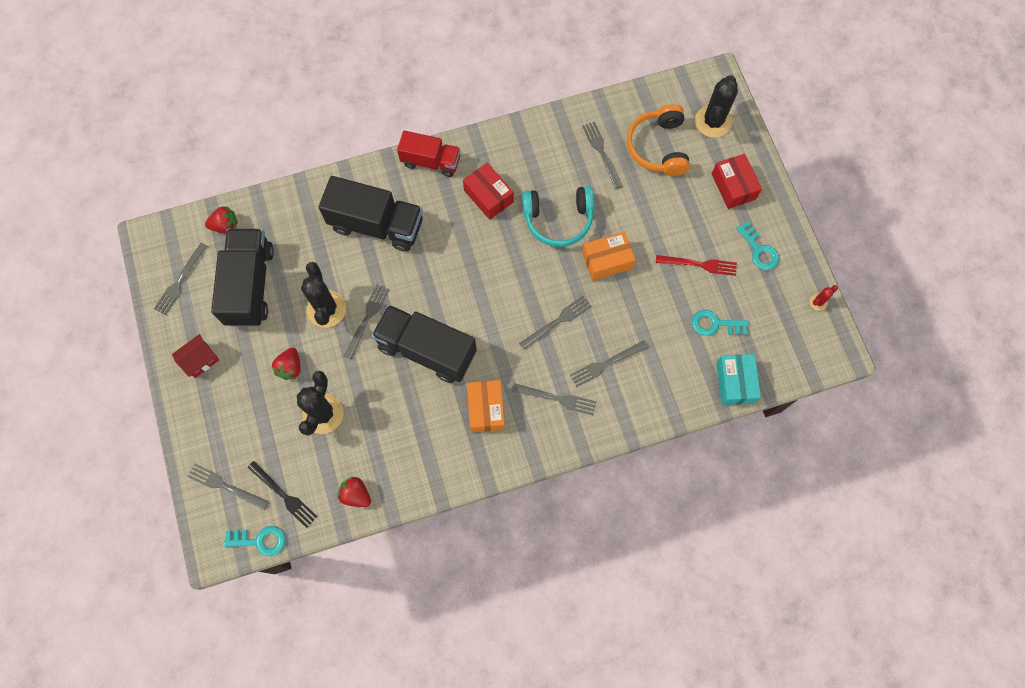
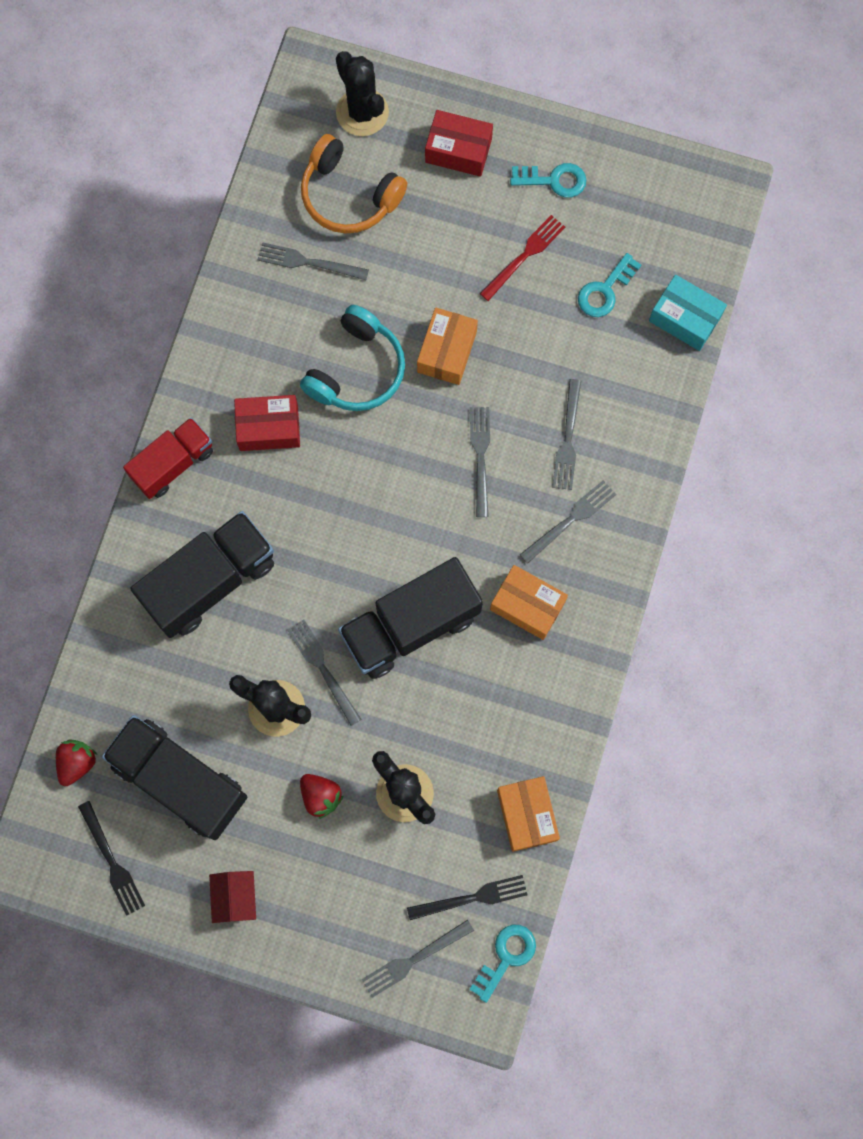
camera: 55 degrees left, 5 degrees up
grey fork [154,243,207,315] -> black fork [78,801,145,916]
red strawberry [337,477,371,507] -> orange box [497,776,560,852]
red cactus [809,285,838,311] -> none

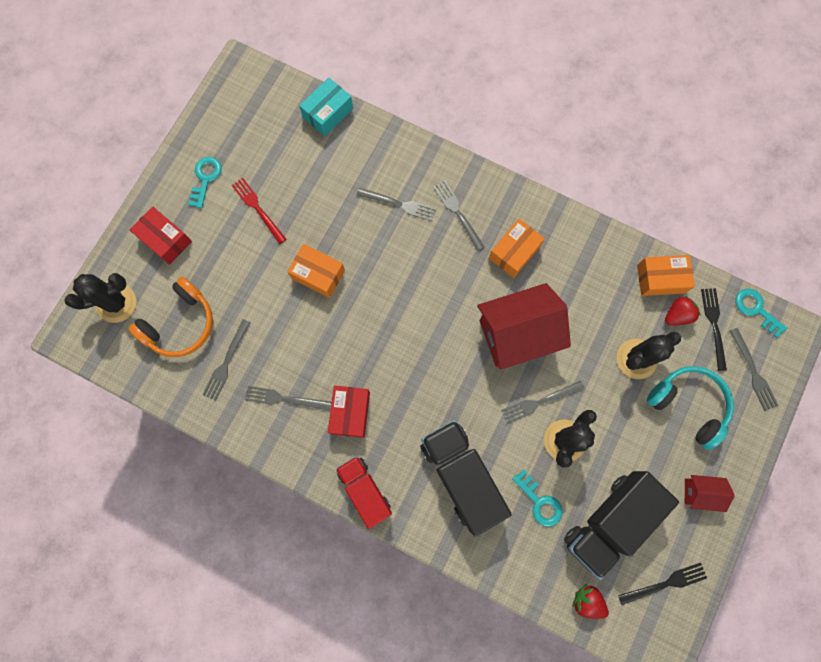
camera: 80 degrees left, 0 degrees up
turquoise headphones [300,305,405,411] -> turquoise headphones moved to [647,366,734,450]
red strawberry [300,774,344,819] -> red strawberry moved to [665,296,700,326]
black truck [338,557,483,679] -> red house [477,283,571,370]
red box [425,110,493,177] -> red box turned 75 degrees counterclockwise [130,206,192,265]
grey fork [470,407,490,517] -> grey fork moved to [245,386,331,411]
turquoise key [578,253,641,317] -> turquoise key moved to [512,470,563,527]

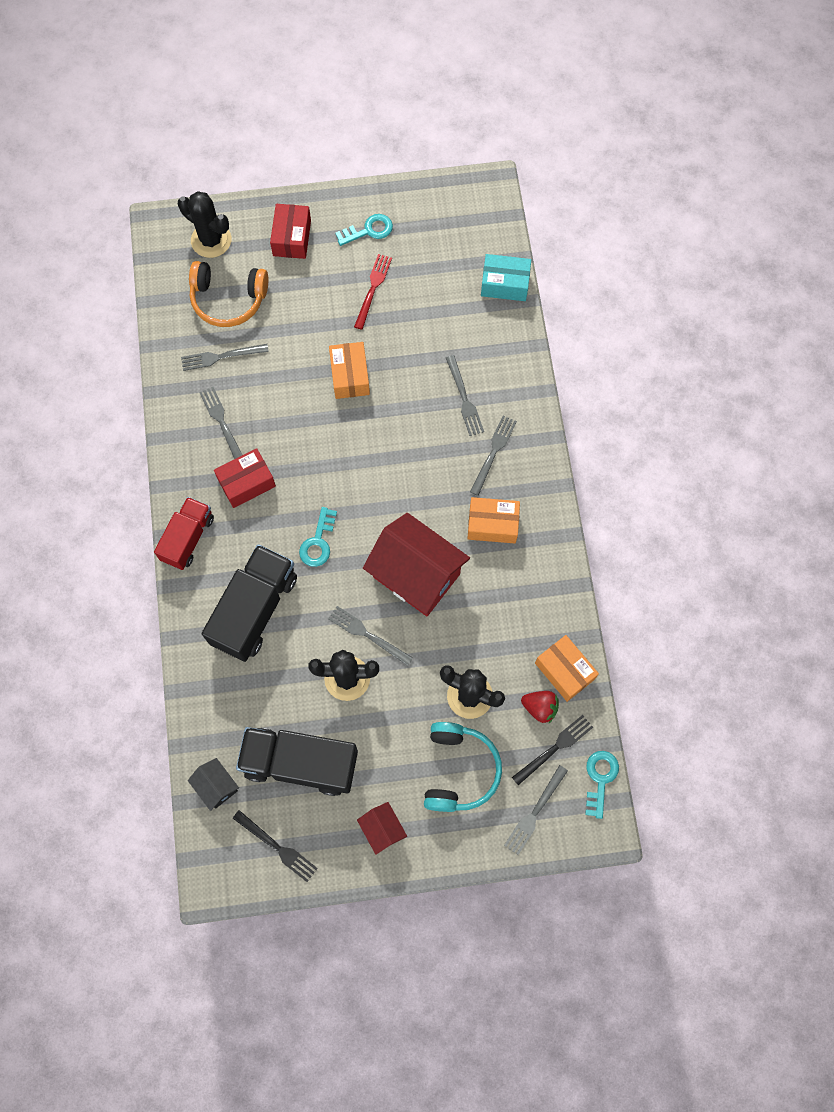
camera: 55 degrees right, 5 degrees down
turquoise key [512,470,563,527] -> turquoise key moved to [299,507,337,567]
red strawberry [572,584,609,619] -> black house [188,758,239,811]

